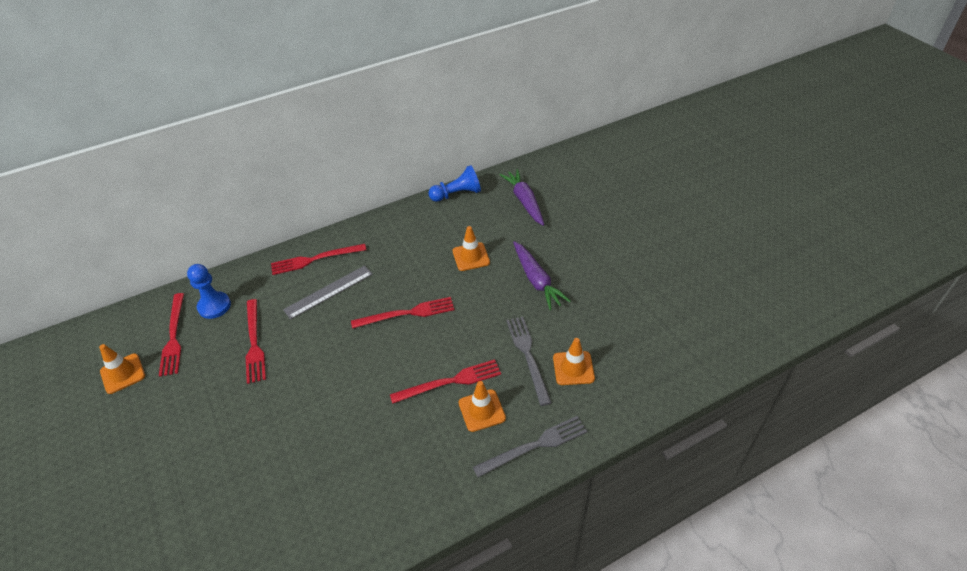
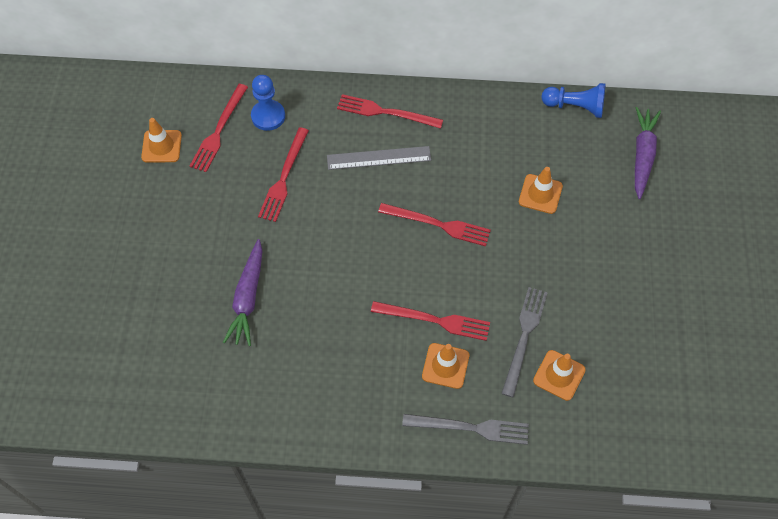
camera: 30 degrees right, 15 degrees up
purple carrot [513,241,571,310] -> purple carrot moved to [223,239,262,346]

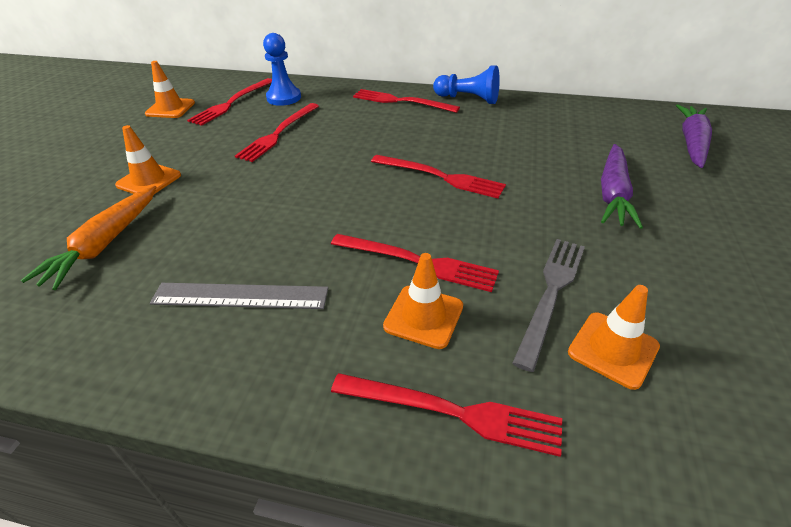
camera: 10 degrees right, 20 degrees down
purple carrot [223,239,262,346] -> purple carrot moved to [601,144,643,229]
grey ruler [327,146,431,170] -> grey ruler moved to [150,283,328,309]
grey fork [402,414,529,445] -> red fork [331,373,562,457]
orange traffic cone [519,167,563,214] -> orange traffic cone moved to [115,125,181,194]
blue pawn [542,83,606,118] -> blue pawn moved to [433,65,500,104]
none -> orange carrot [21,185,156,290]

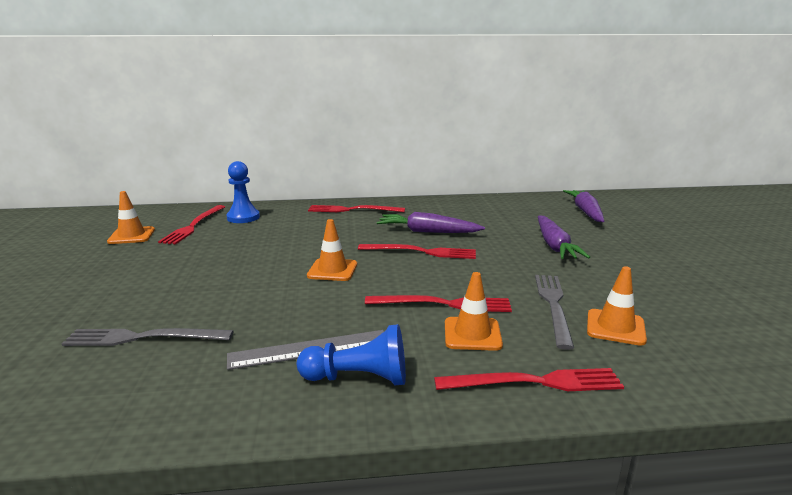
camera: 20 degrees left, 20 degrees down
orange carrot [21,185,156,290] -> grey fork [62,328,233,346]
orange traffic cone [115,125,181,194] -> orange traffic cone moved to [307,219,357,281]
red fork [235,103,319,162] -> none
blue pawn [433,65,500,104] -> blue pawn moved to [297,324,406,385]
none -> purple carrot [377,212,485,233]

